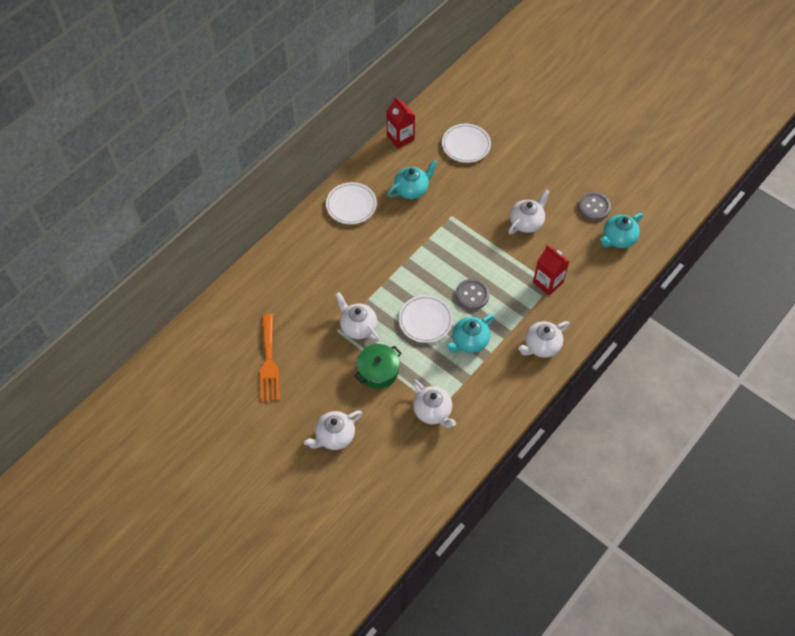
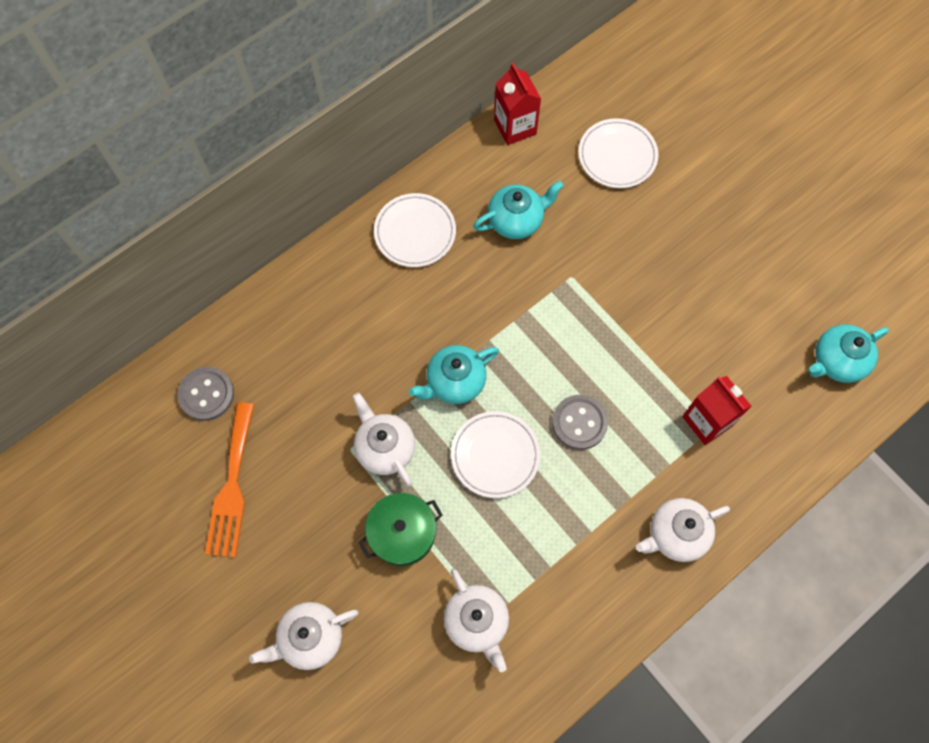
camera: 10 degrees right, 10 degrees up
turquoise teapot [446,314,494,353] -> turquoise teapot moved to [409,345,499,404]
white teapot [508,189,550,234] -> none
grey button [578,192,611,221] -> grey button moved to [178,367,234,421]

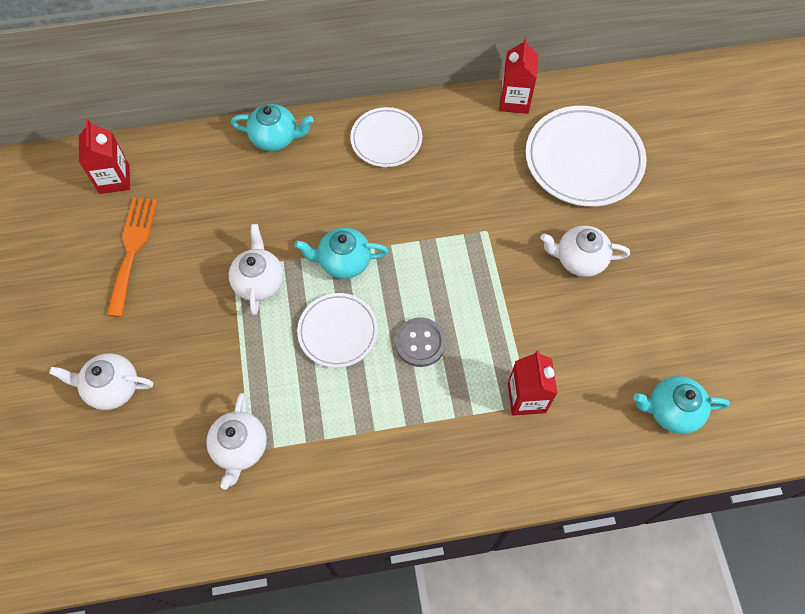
camera: 30 degrees right, 5 degrees down
grey button [178,367,234,421] -> none
orange fork [205,403,254,557] -> orange fork turned 150 degrees clockwise [107,198,157,317]
green pot [359,493,443,566] -> none
turquoise teapot [473,181,564,239] -> turquoise teapot moved to [231,104,313,151]
white plate [578,118,658,188] -> white plate [525,106,647,207], size x1.64
white teapot [636,498,730,562] -> white teapot moved to [540,226,630,277]
none -> red carton [79,119,130,194]

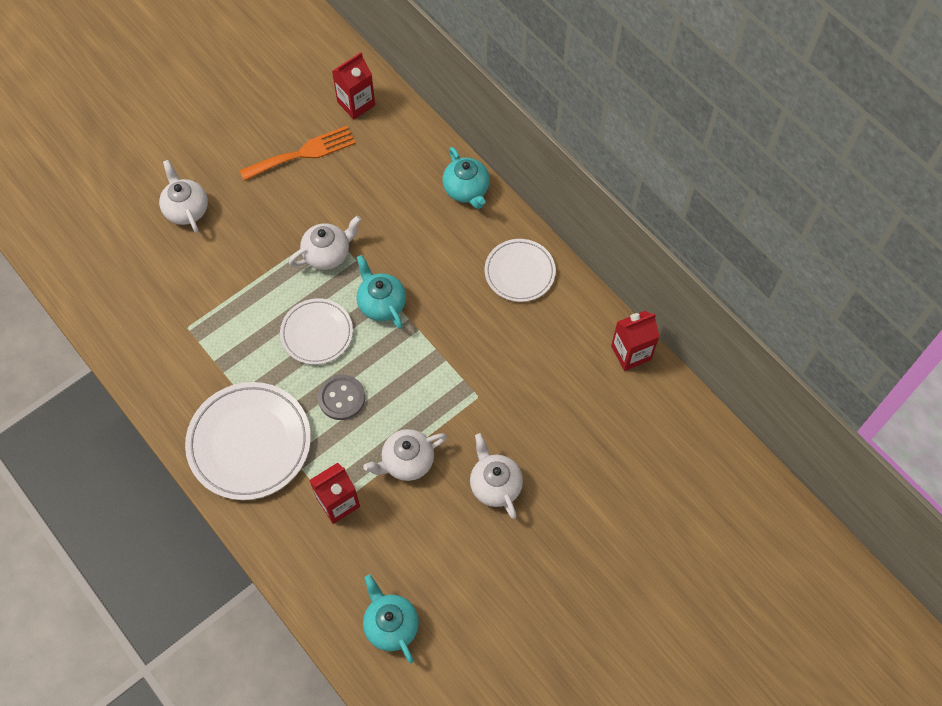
camera: 60 degrees right, 0 degrees up
white teapot [206,393,267,489] -> white teapot moved to [363,429,447,481]
white plate [525,106,647,207] -> white plate moved to [185,382,311,500]

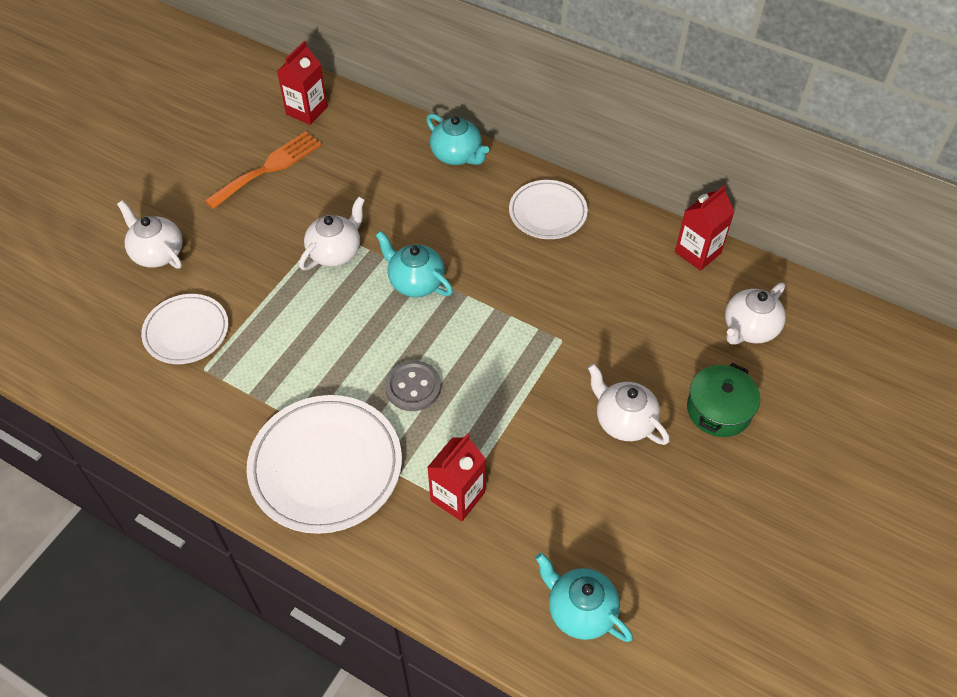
camera: 20 degrees left, 10 degrees down
white plate [280,298,353,365] -> white plate moved to [141,294,228,364]
white teapot [363,429,447,481] -> white teapot moved to [725,283,786,344]
none -> green pot [687,363,760,437]

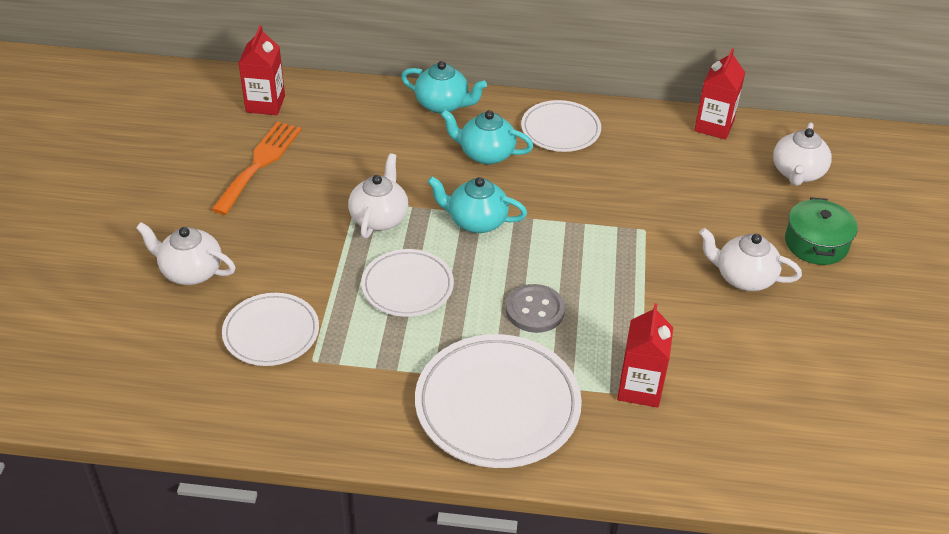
camera: 25 degrees left, 10 degrees down
turquoise teapot [535,553,633,642] -> turquoise teapot moved to [441,110,533,165]
none -> white plate [361,249,454,317]

